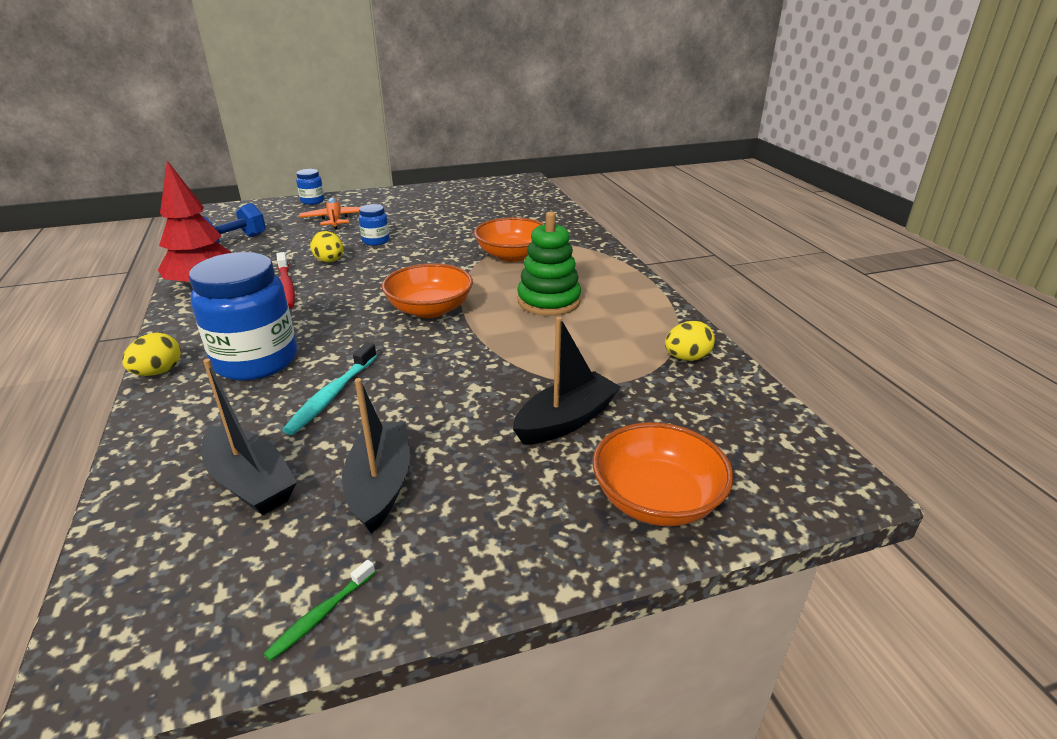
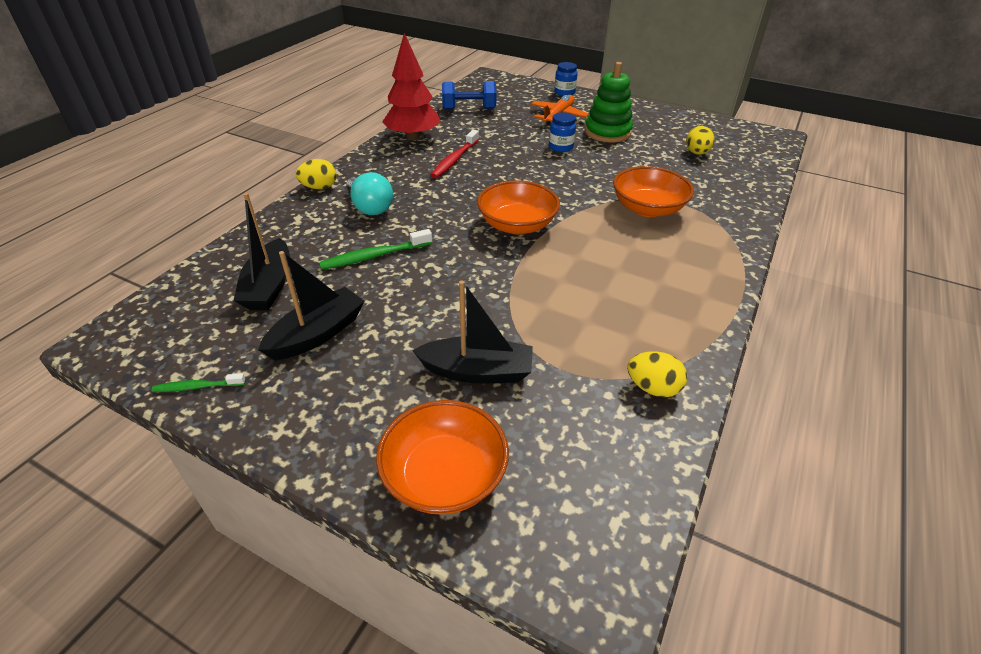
camera: 45 degrees right, 10 degrees up
blue jar [189,252,297,380] -> turquoise light bulb [347,172,393,215]
turquoise toothbrush [283,343,377,435] -> green toothbrush [319,229,432,270]
yellow egg [310,231,344,262] -> yellow egg moved to [686,126,714,155]
green stacking toy [517,211,581,316] -> green stacking toy moved to [585,62,633,142]

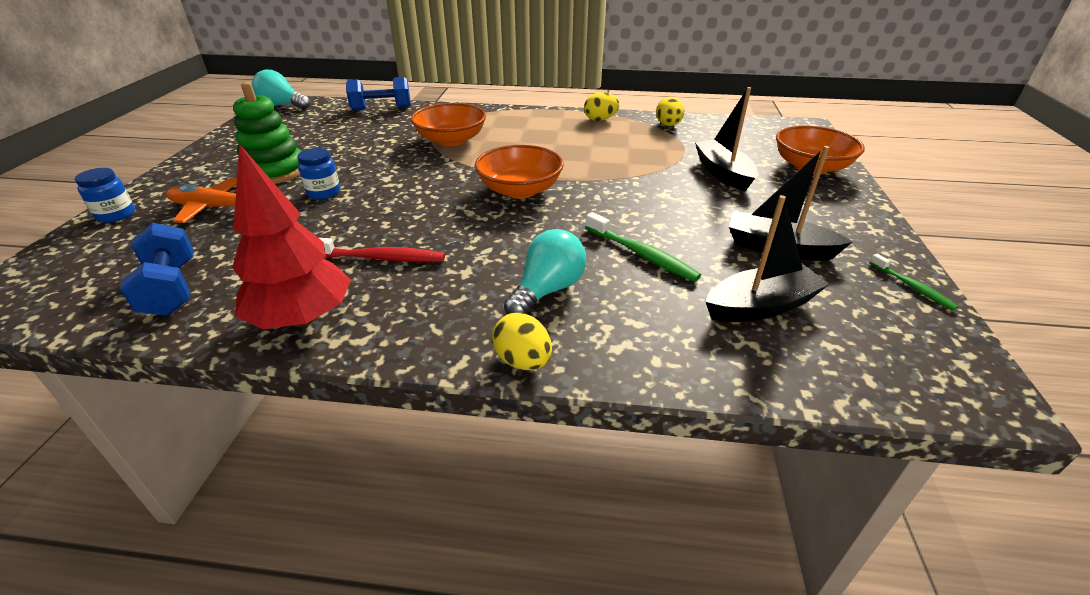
camera: 110 degrees left, 5 degrees down
yellow egg [686,126,714,155] -> yellow egg moved to [584,92,620,121]
none -> turquoise light bulb [252,70,310,109]
none -> blue dumbbell [346,77,411,111]

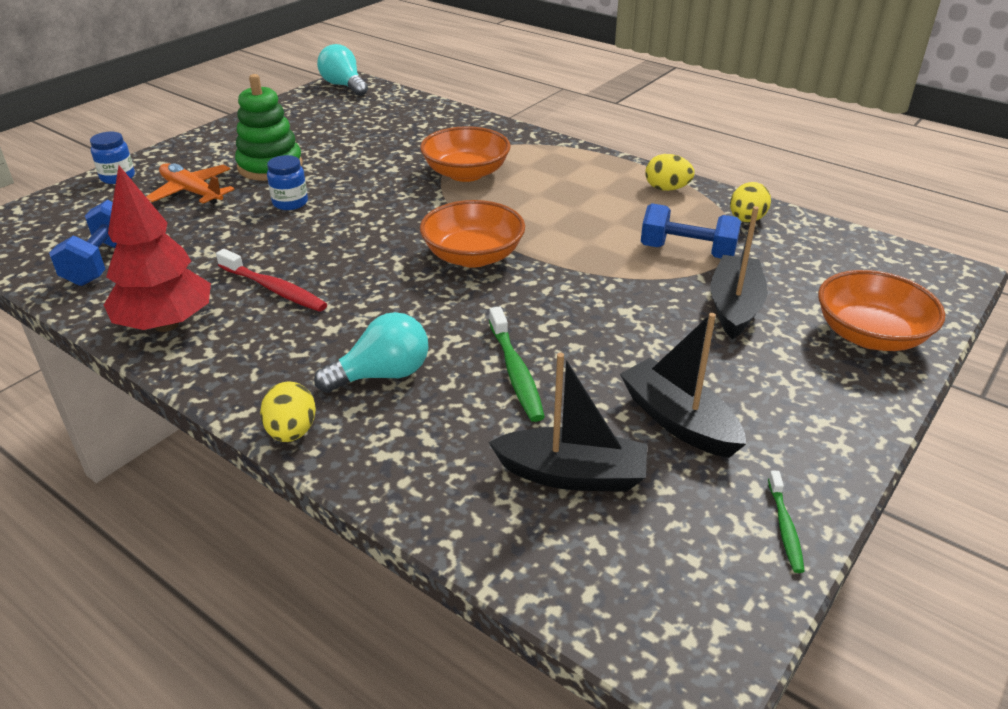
camera: 30 degrees right, 0 degrees up
blue dumbbell [346,77,411,111] -> blue dumbbell moved to [641,203,741,258]

